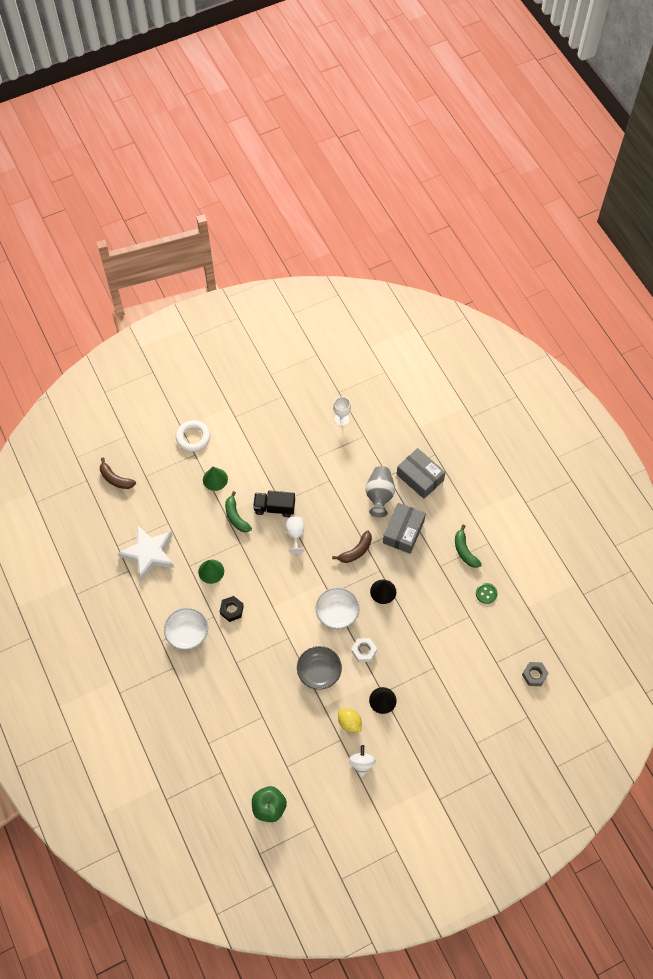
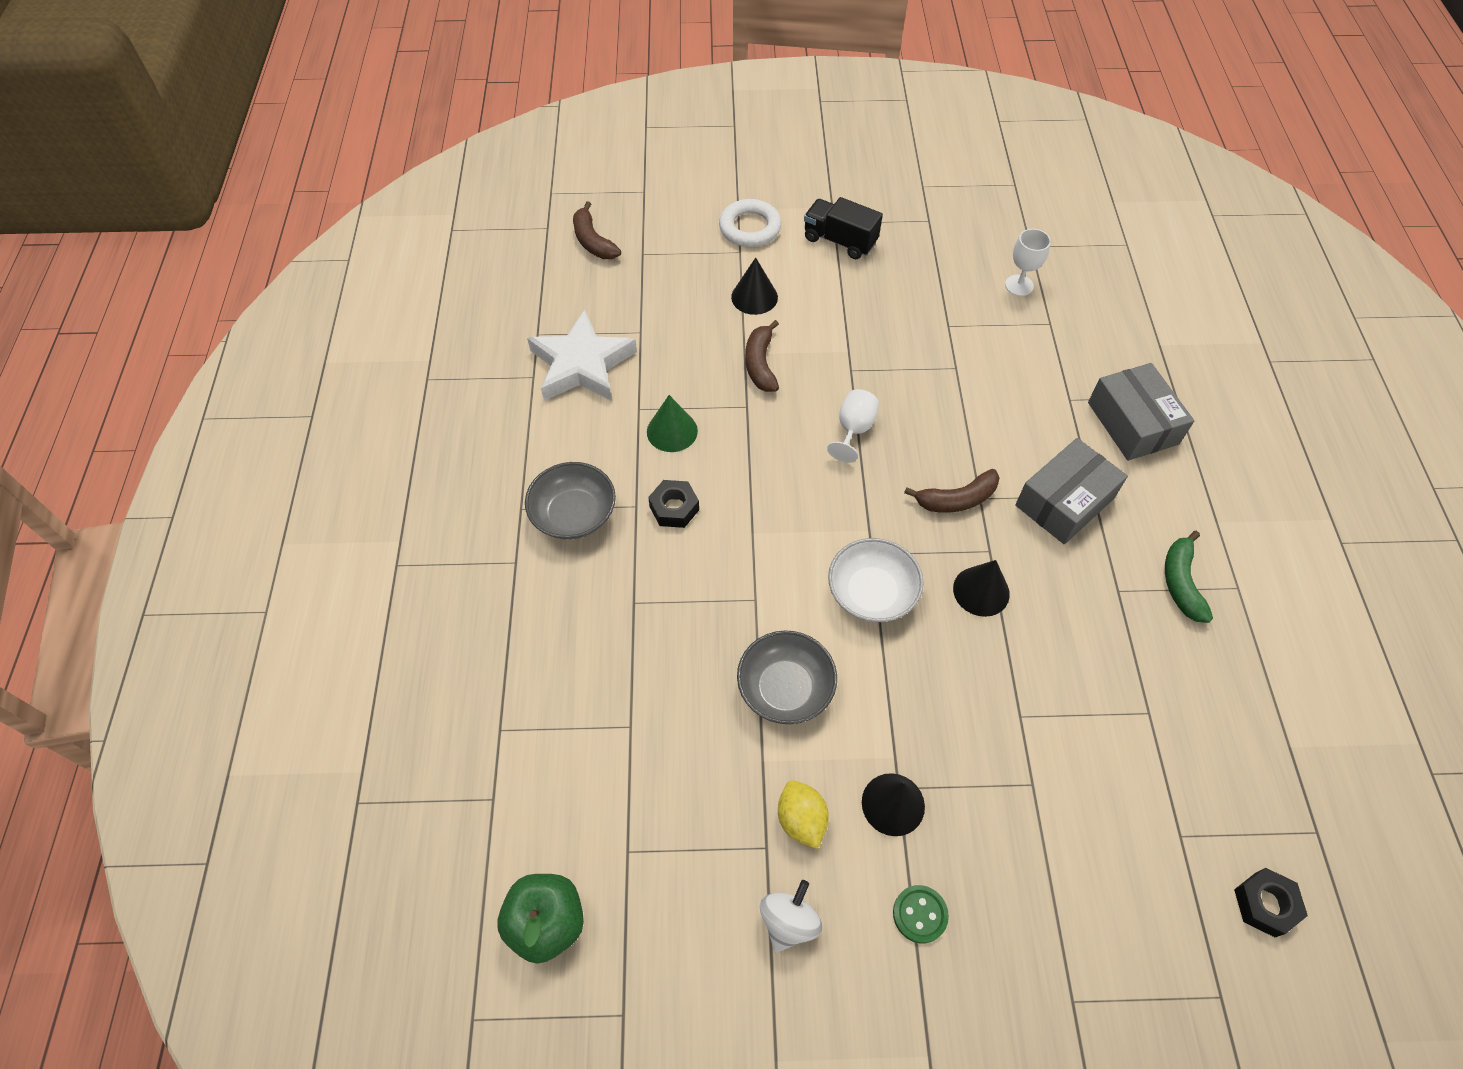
camera: 25 degrees right, 5 degrees down
white bowl [164,608,208,650] -> grey bowl [525,462,616,540]
green cone [203,467,228,491] -> black cone [731,258,778,315]
green banana [225,491,252,532] -> brown banana [745,320,779,392]
black truck [253,491,295,517] -> black truck moved to [804,197,883,259]
white nut [352,638,377,662] -> none
grey vase [366,466,395,517] -> none
green button [476,583,497,604] -> green button moved to [893,885,949,943]
grey nut [522,662,549,686] -> black nut [1234,868,1308,937]

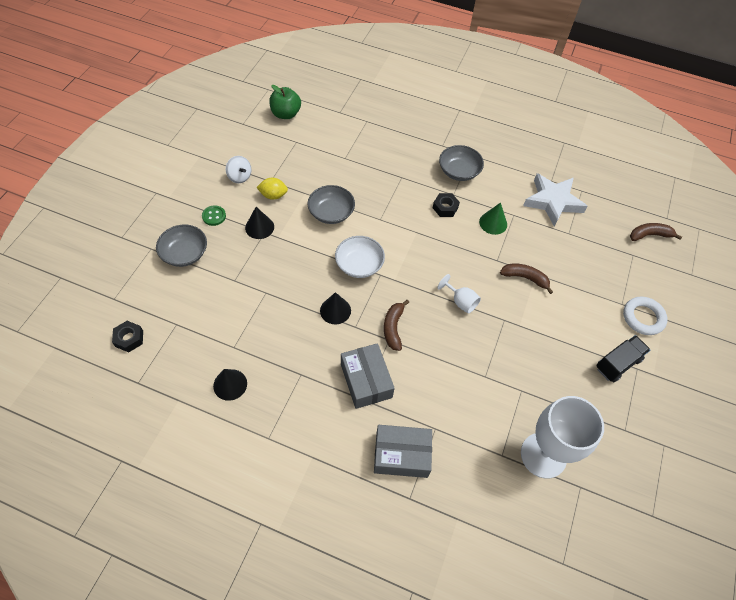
camera: 110 degrees right, 0 degrees up
black cone [731,258,778,315] -> black cone moved to [213,369,247,401]
white goblet [1005,229,1051,296] -> white goblet [521,396,604,479], size x2.16
green banana [1165,531,1213,623] -> none
none -> grey bowl [156,225,207,267]

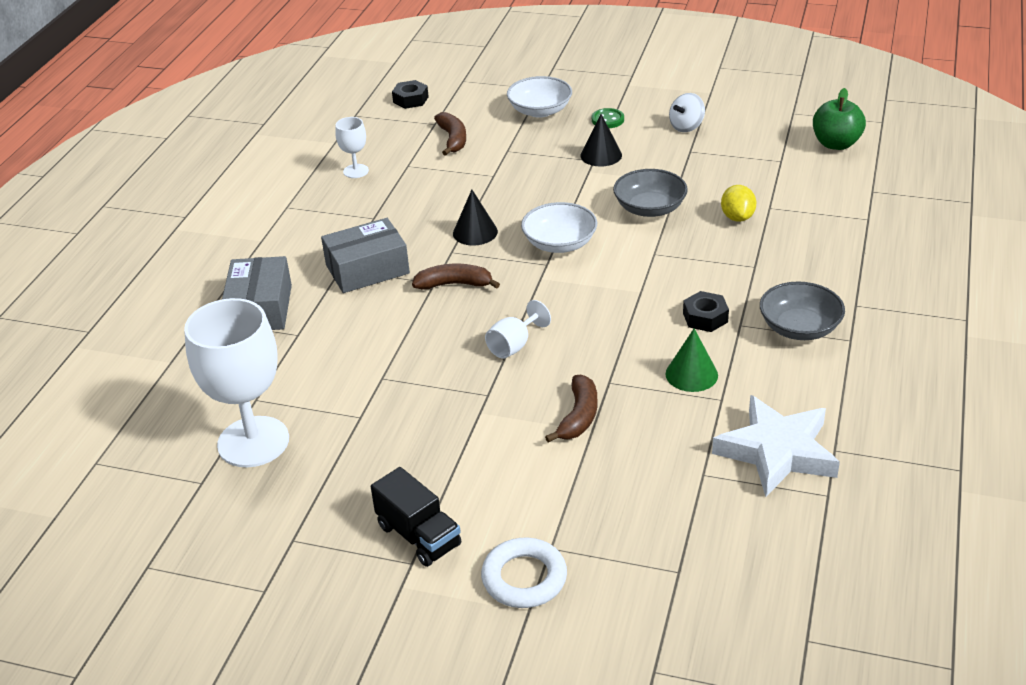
camera: 90 degrees right, 20 degrees down
grey bowl [156,225,207,267] -> white bowl [507,76,572,118]
black cone [213,369,247,401] -> white goblet [335,117,369,178]
yellow lemon [256,177,288,200] -> yellow lemon moved to [721,185,756,222]
brown banana [630,223,682,241] -> brown banana moved to [434,112,466,156]

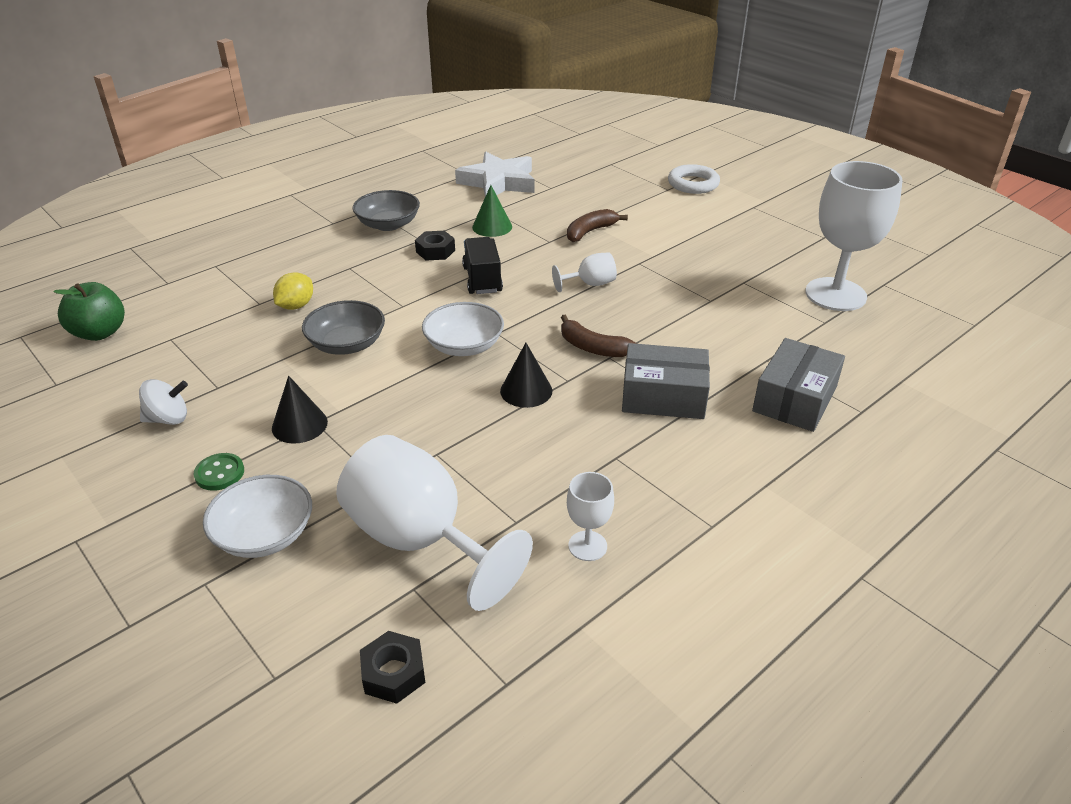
camera: 150 degrees left, 0 degrees up
black truck [371,467,461,567] -> black truck moved to [462,237,503,294]
brown banana [434,112,466,156] -> white goblet [336,435,533,611]

